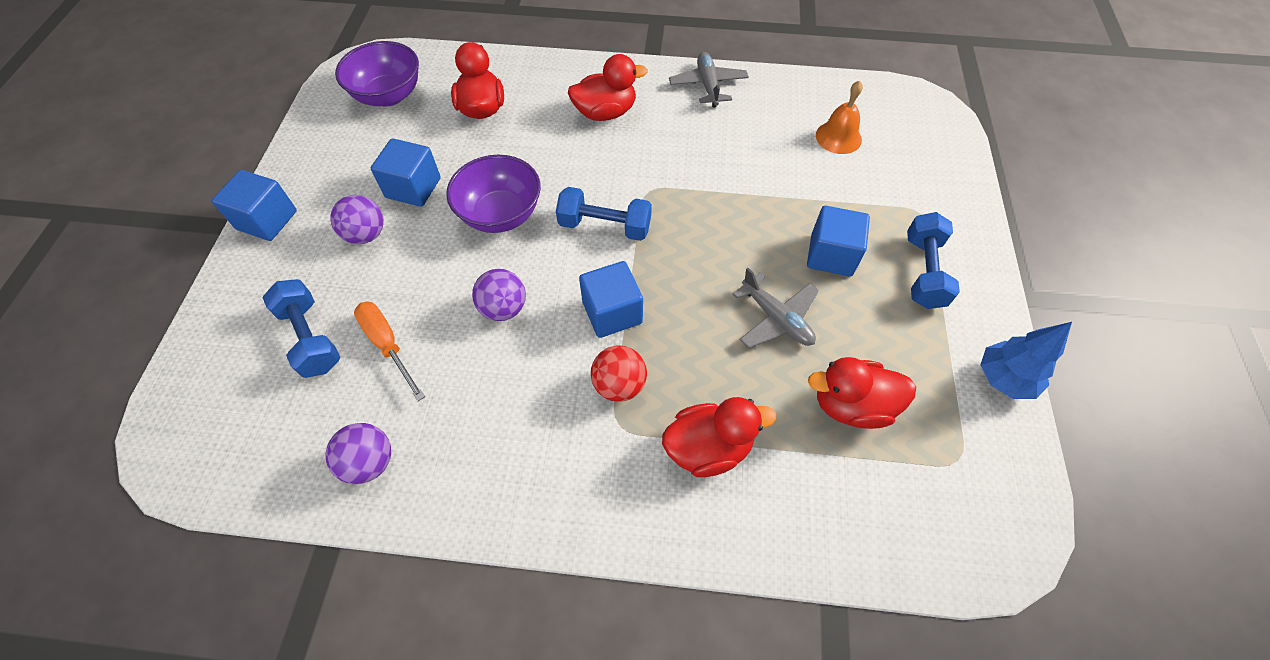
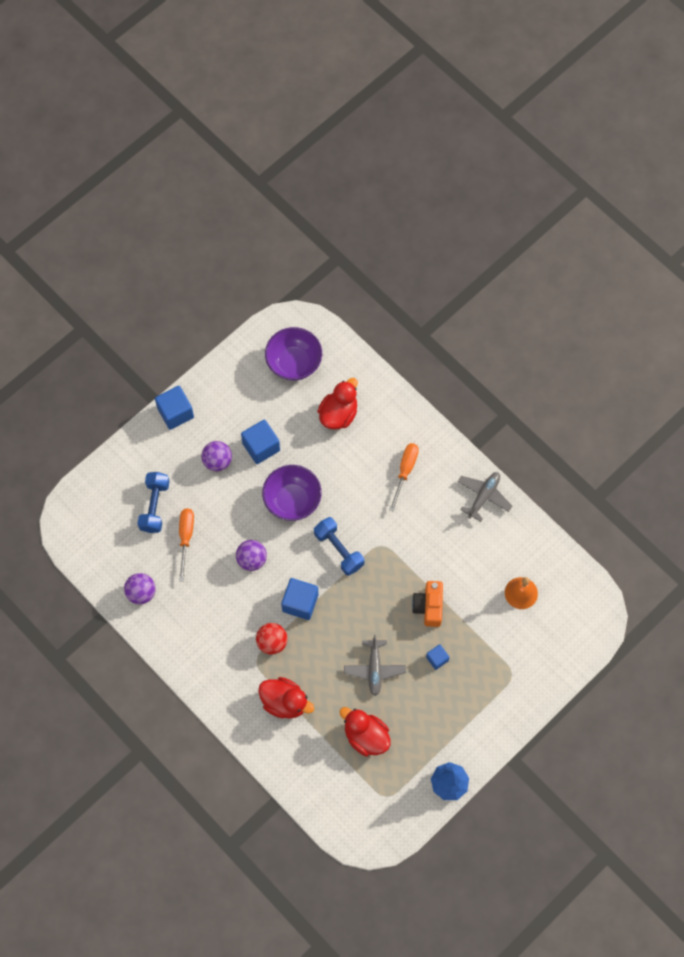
camera: 40 degrees right, 10 degrees up
red duck [568,54,648,121] -> orange screwdriver [389,443,419,512]
blue cube [807,206,870,276] -> blue cube [426,644,450,670], size x0.56
blue dumbbell [907,212,960,309] -> none
none -> orange camera [412,581,443,627]

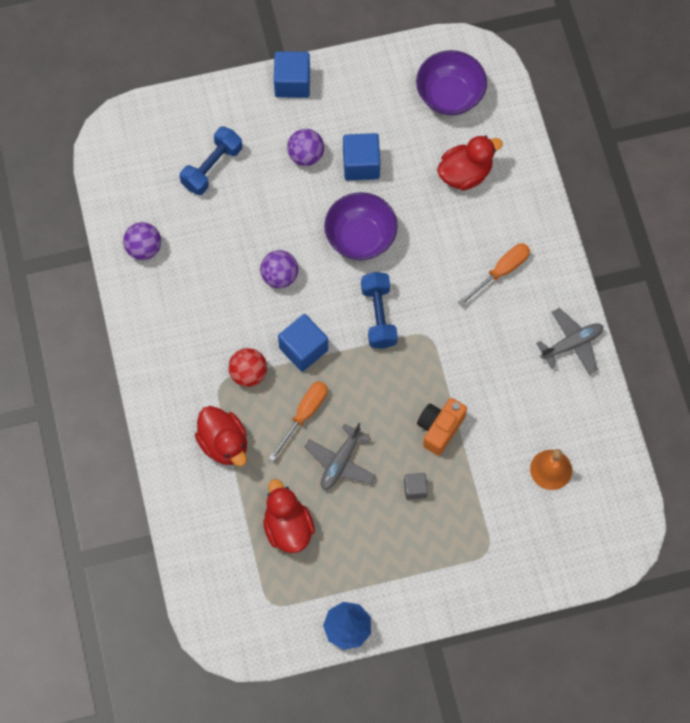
camera: 30 degrees right, 0 degrees up
orange screwdriver [179,508,194,581] -> orange screwdriver moved to [269,381,328,462]
blue cube [426,644,450,670] -> grey cube [404,473,428,500]

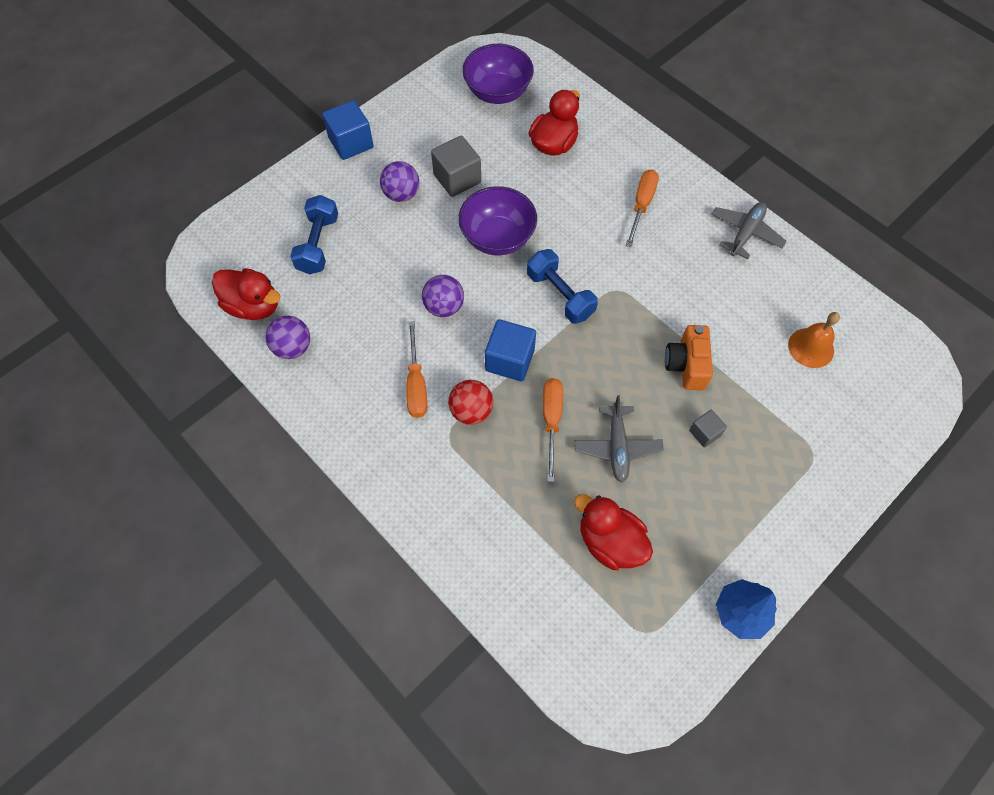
camera: 30 degrees left, 5 degrees down
red duck [195,406,247,466] -> red duck moved to [212,268,281,320]
blue cube [343,133,380,181] -> grey cube [431,136,481,197]
none -> orange screwdriver [406,321,427,418]

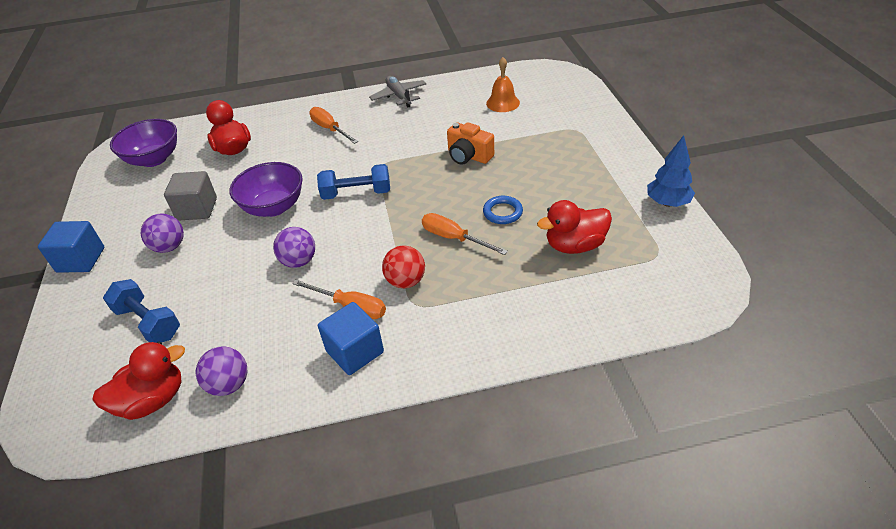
camera: 55 degrees left, 20 degrees down
blue cube [485,319,536,381] -> blue cube moved to [318,302,384,375]
grey plane [574,395,664,482] -> blue ring [483,196,523,224]
grey cube [689,410,727,448] -> none

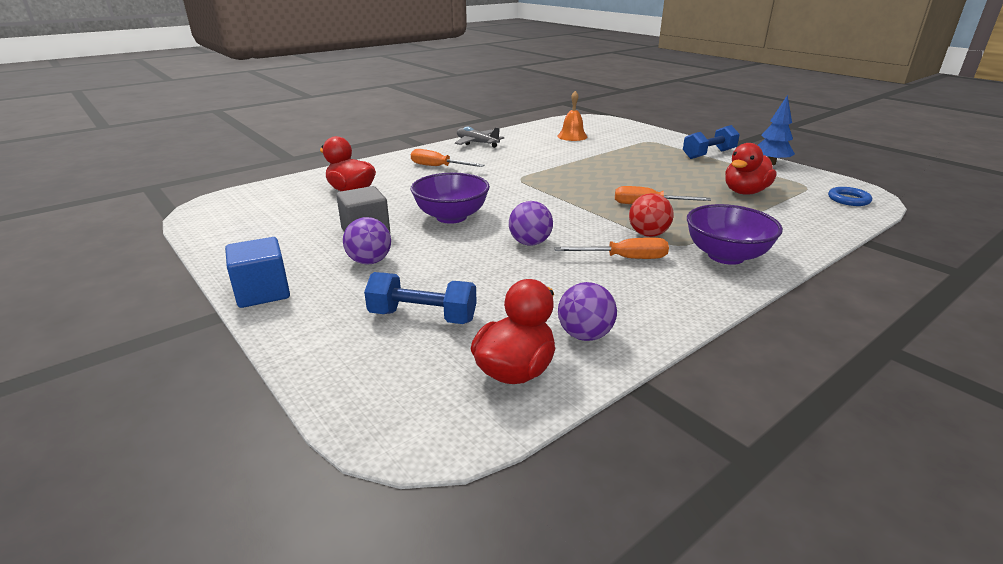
camera: 30 degrees left, 15 degrees down
purple bowl [110,119,177,167] -> purple bowl moved to [687,204,783,265]
blue dumbbell [317,164,390,200] -> blue dumbbell moved to [683,125,740,159]
blue cube [318,302,384,375] -> none
orange camera [447,122,494,165] -> none
blue ring [483,196,523,224] -> blue ring moved to [828,187,872,206]

